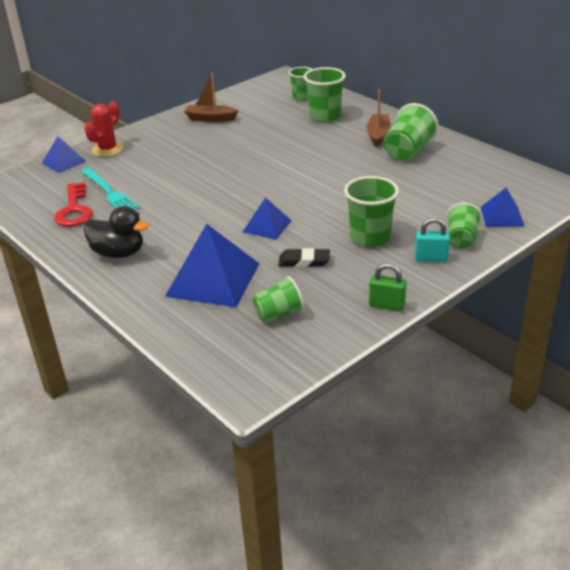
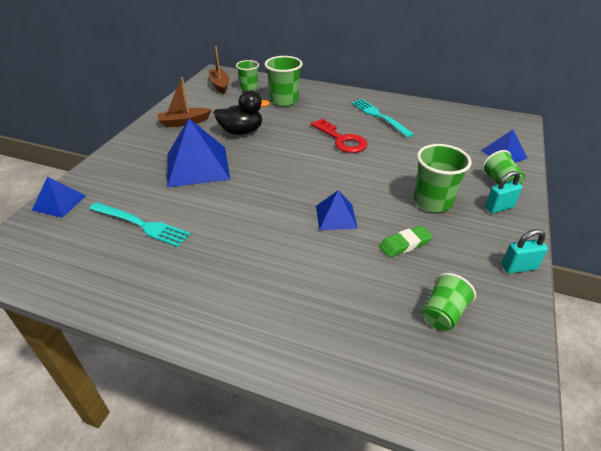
camera: 30 degrees left, 5 degrees up
red key [54,182,93,227] -> red key moved to [311,119,367,153]
black duck [83,206,149,258] -> black duck moved to [214,90,270,135]
red cactus [84,101,124,157] -> none
blue pyramid [165,224,260,307] -> blue pyramid moved to [167,119,230,188]
black eraser [278,248,330,267] -> green eraser [379,225,433,257]
brown boat [366,90,391,147] -> brown boat moved to [209,46,229,94]
green padlock [369,263,407,312] -> turquoise padlock [501,229,548,273]
green cup [383,103,438,161] -> turquoise fork [351,99,415,138]

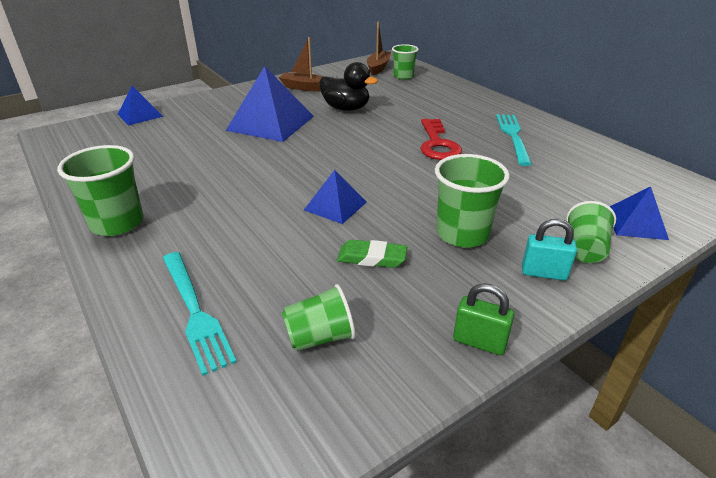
camera: 35 degrees right, 5 degrees down
turquoise fork [89,202,191,247] -> turquoise fork moved to [163,252,237,376]
green cup [265,56,303,106] -> green cup moved to [57,145,144,236]
turquoise padlock [501,229,548,273] -> green padlock [453,283,514,355]

